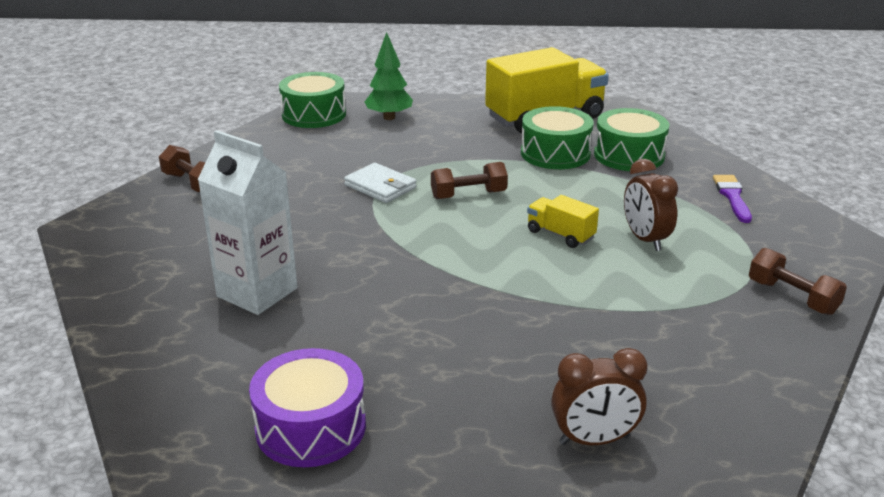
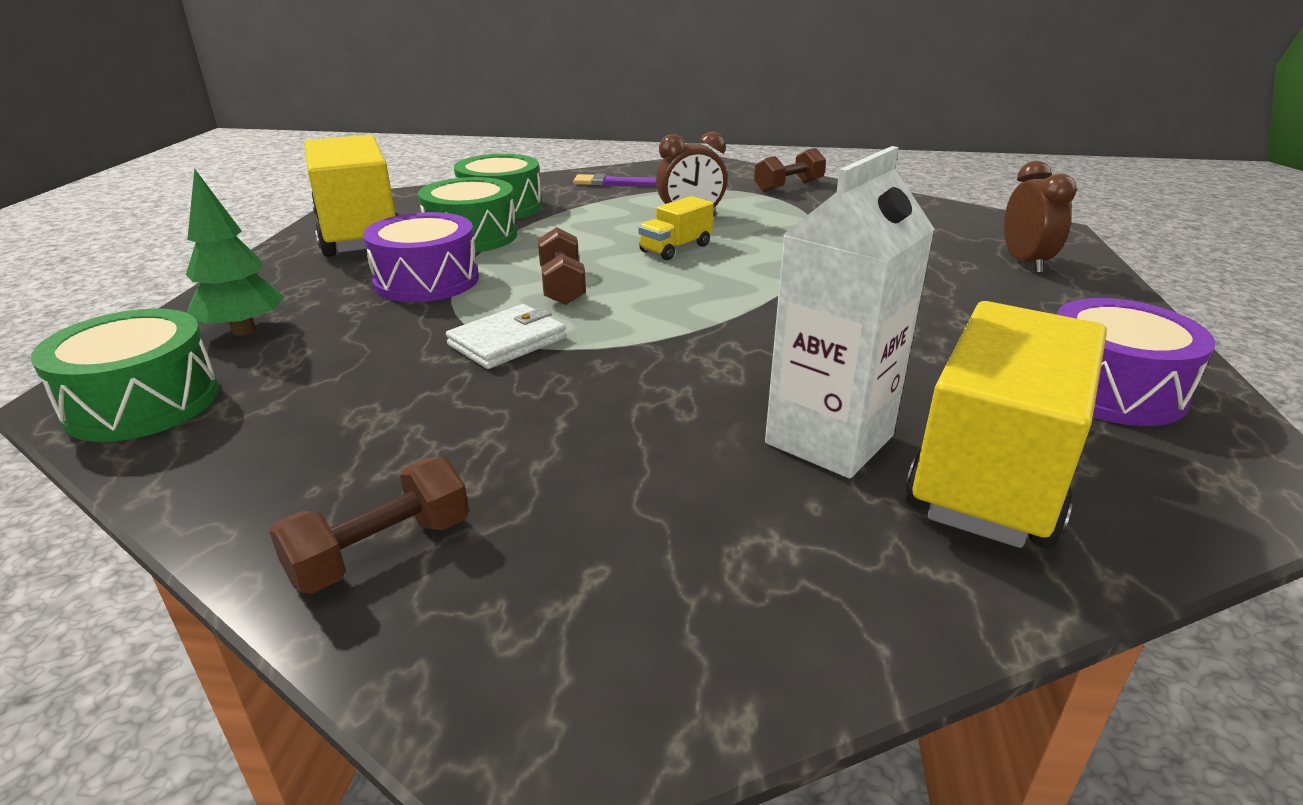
camera: 85 degrees left, 0 degrees up
none -> purple drum [363,212,479,302]
none -> yellow truck [905,301,1107,548]

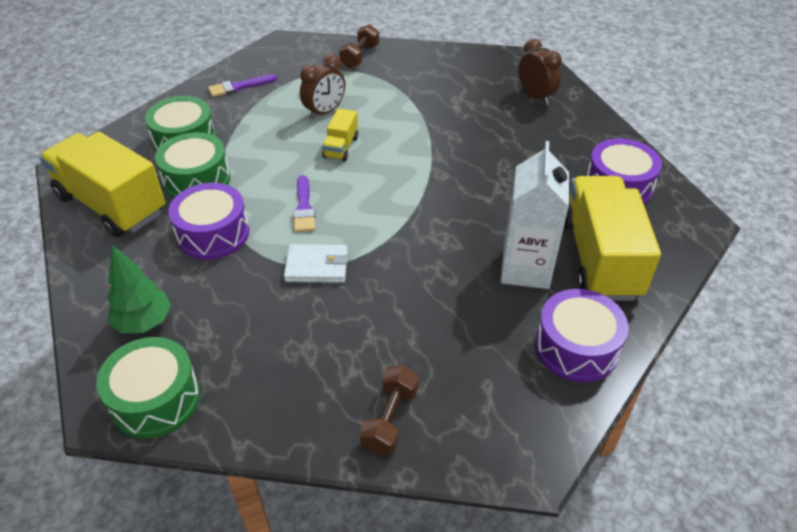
camera: 30 degrees left, 15 degrees up
white wallet [446,304,566,369] -> white wallet turned 75 degrees clockwise [284,244,348,283]
brown dumbbell [538,227,586,305] -> purple brush [293,175,315,232]
none -> purple drum [535,289,629,382]

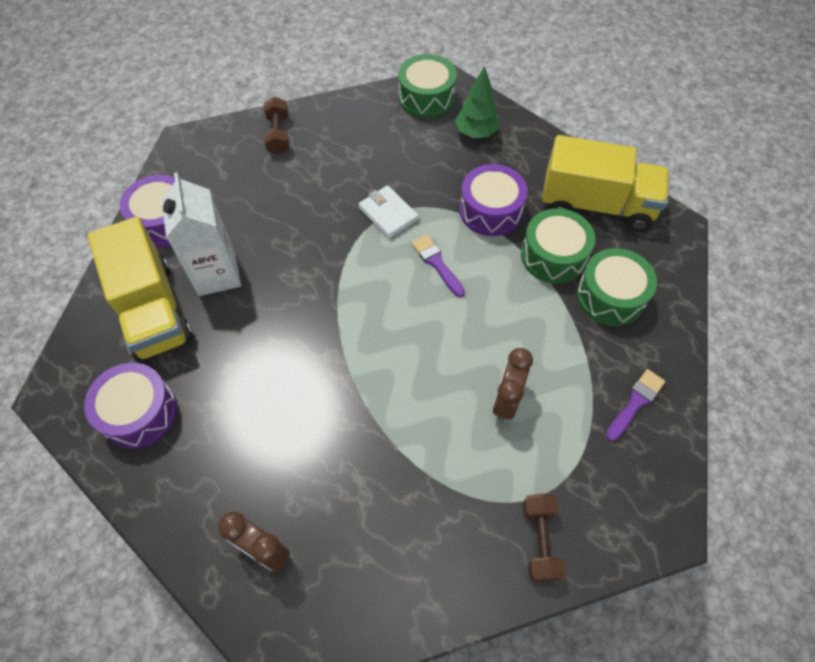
camera: 155 degrees right, 15 degrees up
white wallet [284,244,348,283] -> white wallet turned 75 degrees clockwise [359,185,419,238]
yellow truck [322,108,358,161] -> none

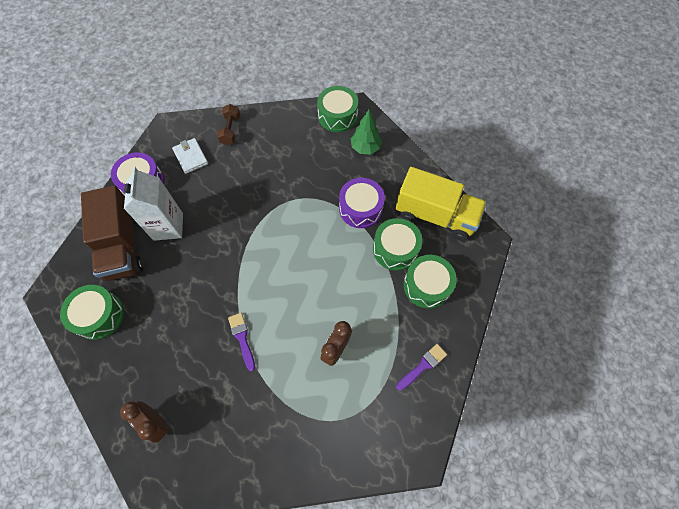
camera: 10 degrees right, 5 degrees up
purple drum [84,363,177,449] -> green drum [60,285,124,340]
yellow truck [87,217,193,361] -> brown truck [81,185,143,281]
white wallet [359,185,419,238] -> white wallet moved to [172,138,208,174]
purple brush [411,234,465,297] -> purple brush moved to [228,313,255,371]
brown dumbbell [523,494,566,582] -> none

